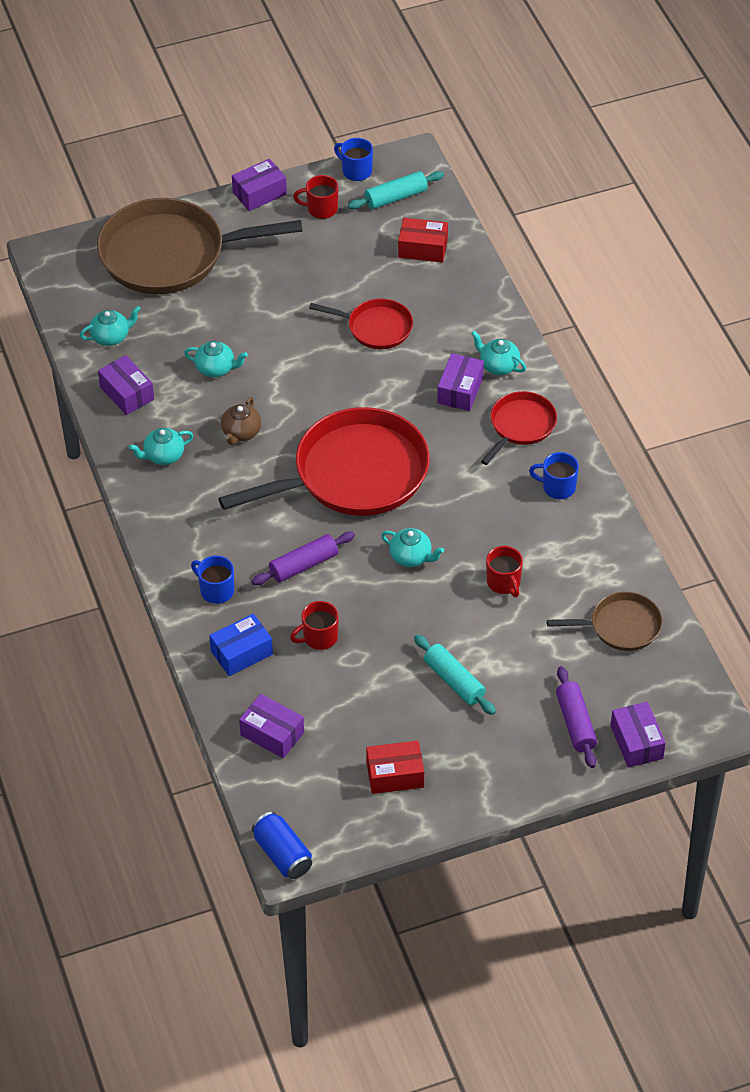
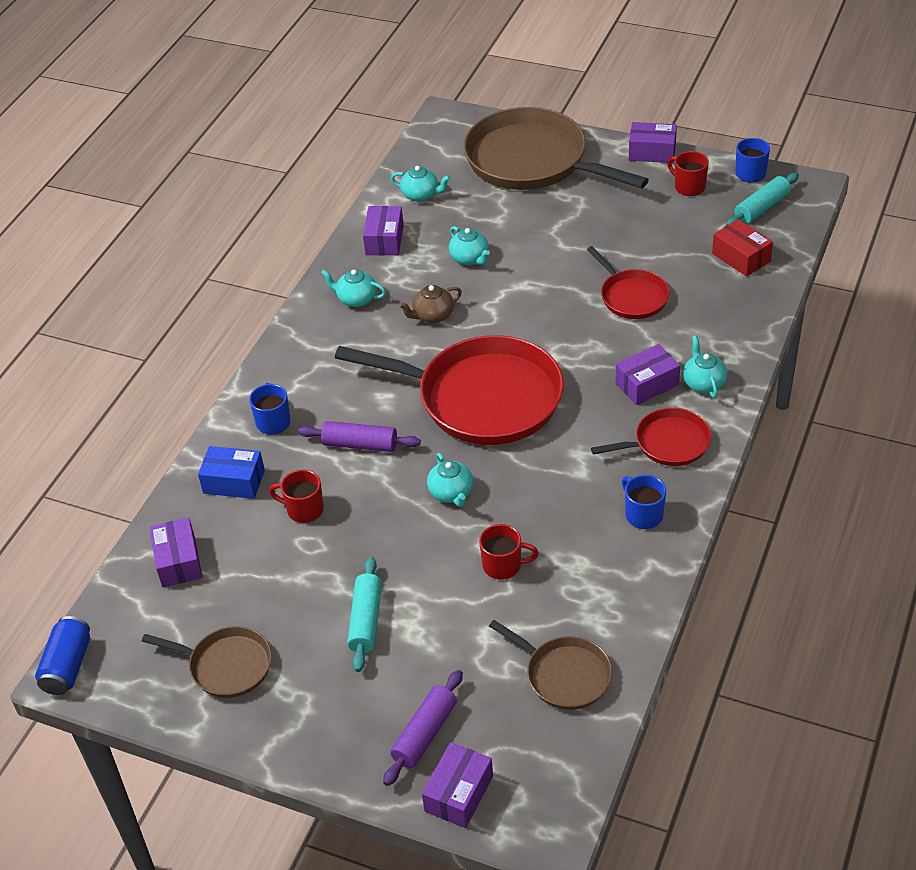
camera: 45 degrees right, 5 degrees down
turquoise rolling pin [348,171,444,209] -> turquoise rolling pin turned 60 degrees counterclockwise [726,173,799,226]
red box [366,741,424,794] -> brown pan [142,626,272,698]
red mug [486,546,523,597] -> red mug turned 105 degrees counterclockwise [479,524,539,580]

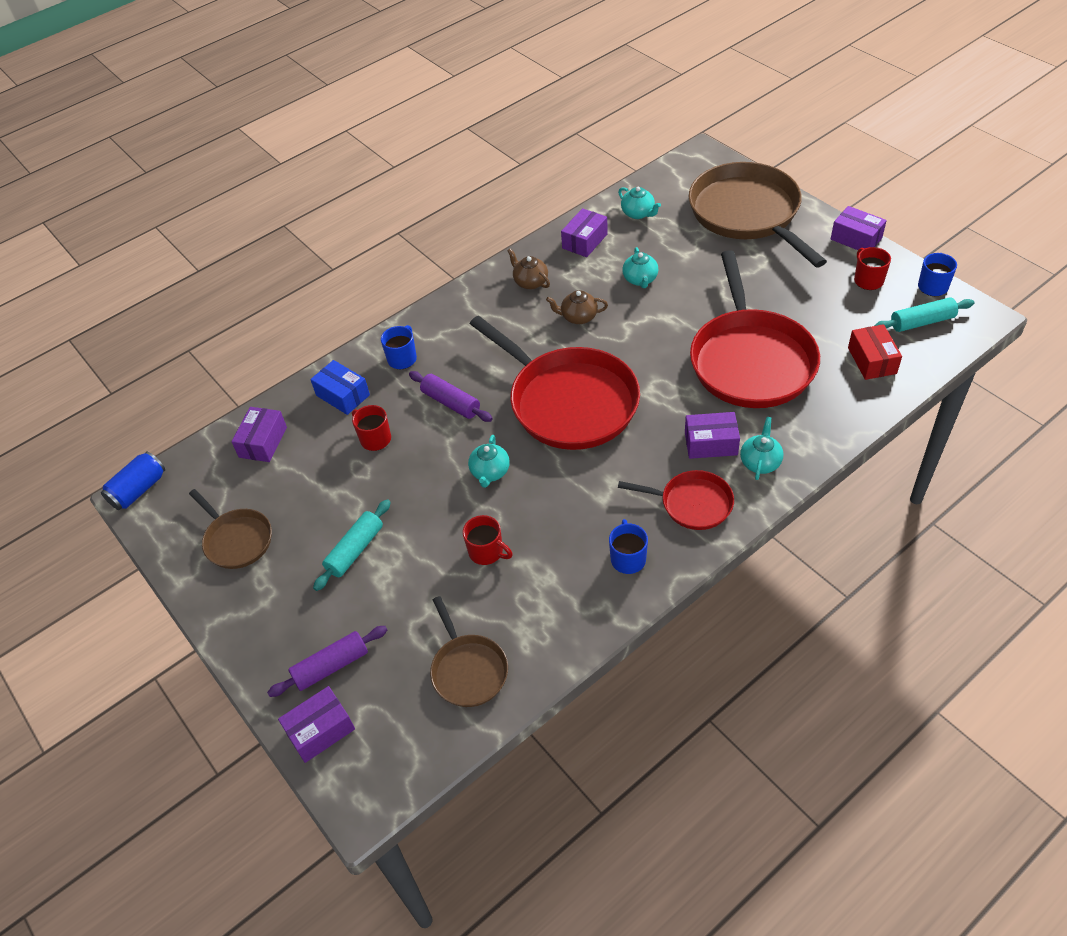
camera: 30 degrees right, 5 degrees up
turquoise teapot [321,269,386,307] -> brown teapot [507,248,550,289]
red pan [587,246,670,319] -> red pan [690,250,820,408], size x1.98

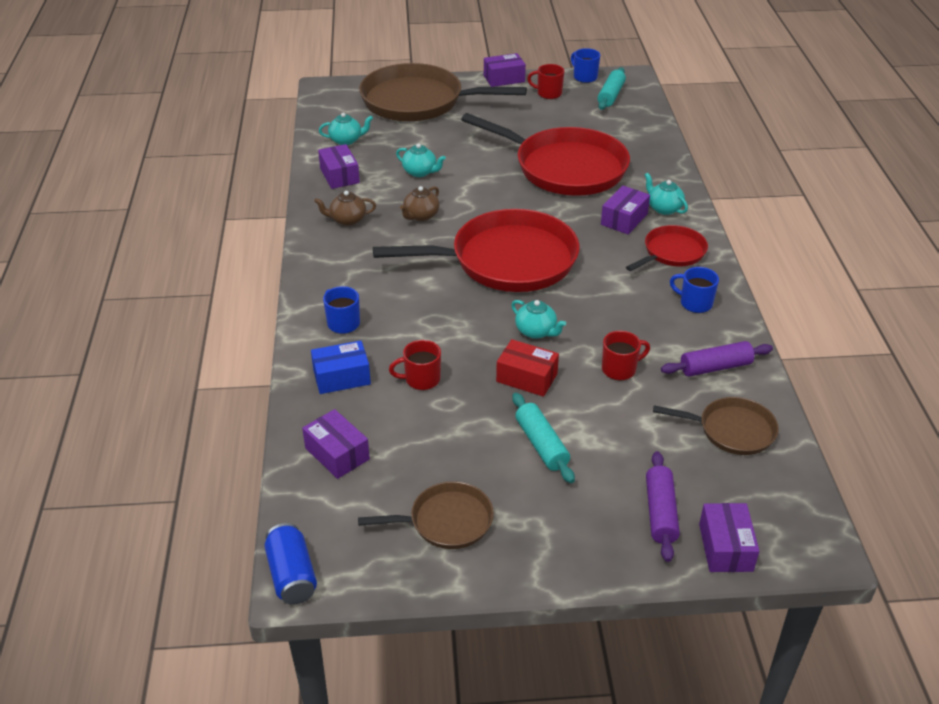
camera: 60 degrees left, 10 degrees down
purple rolling pin [409,371,493,422] -> purple rolling pin moved to [661,341,773,377]
red box [848,324,902,380] -> red box moved to [496,339,559,397]

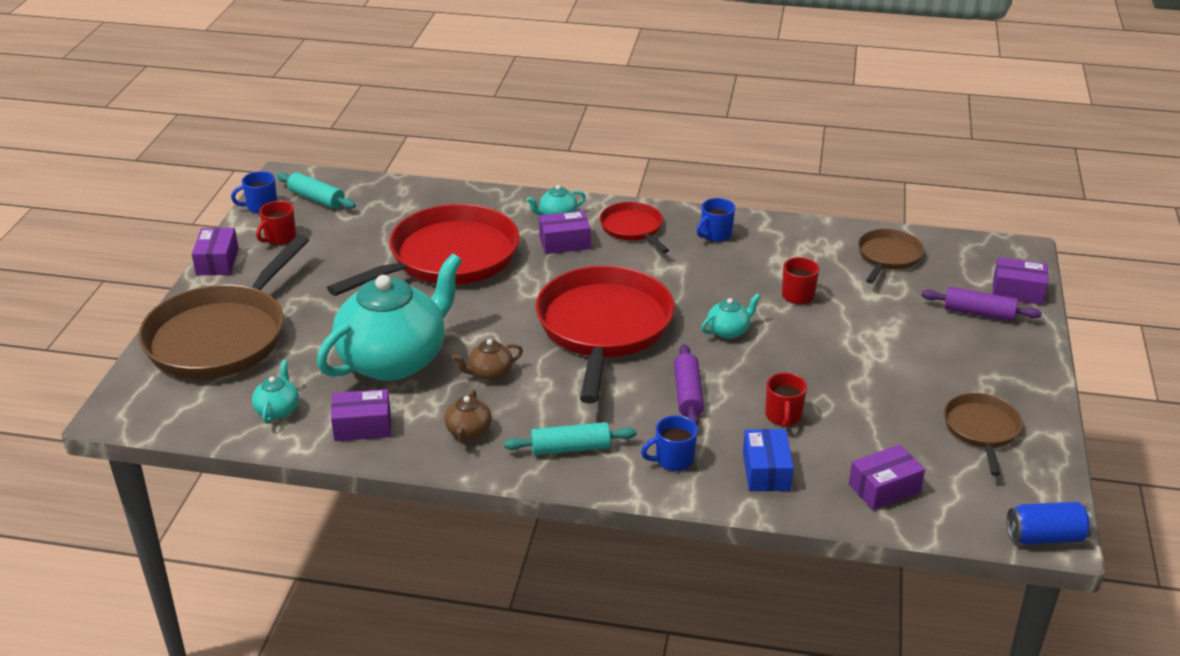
camera: 75 degrees left, 5 degrees down
turquoise teapot [396,143,446,177] -> turquoise teapot [317,253,462,381], size x2.50
brown teapot [400,186,440,221] -> brown teapot turned 105 degrees clockwise [452,339,523,381]
red box [496,339,559,397] -> none
turquoise rolling pin [512,393,575,483] -> turquoise rolling pin moved to [504,422,637,455]
purple box [601,186,650,234] -> purple box turned 60 degrees counterclockwise [539,211,591,254]
purple rolling pin [661,341,773,377] -> purple rolling pin moved to [674,344,704,426]

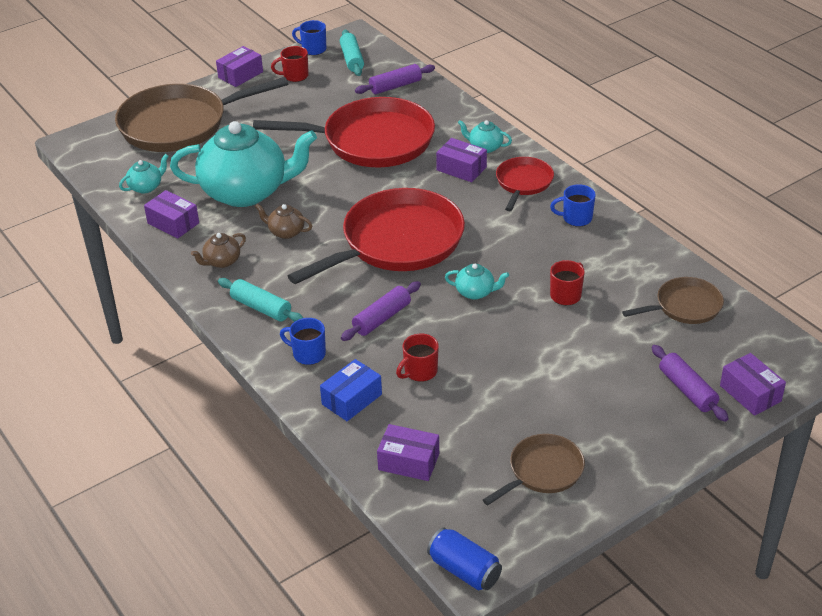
camera: 45 degrees right, 5 degrees up
none -> purple rolling pin [355,64,435,94]

